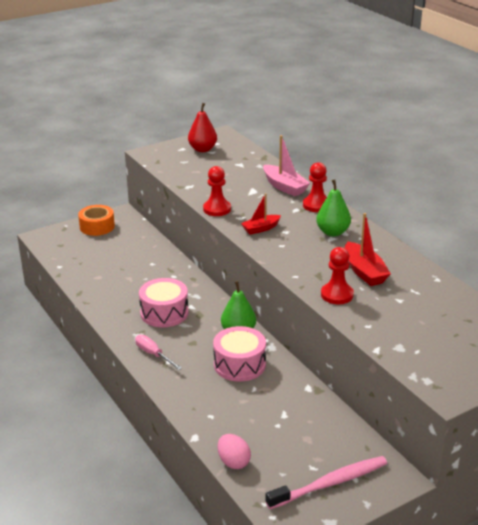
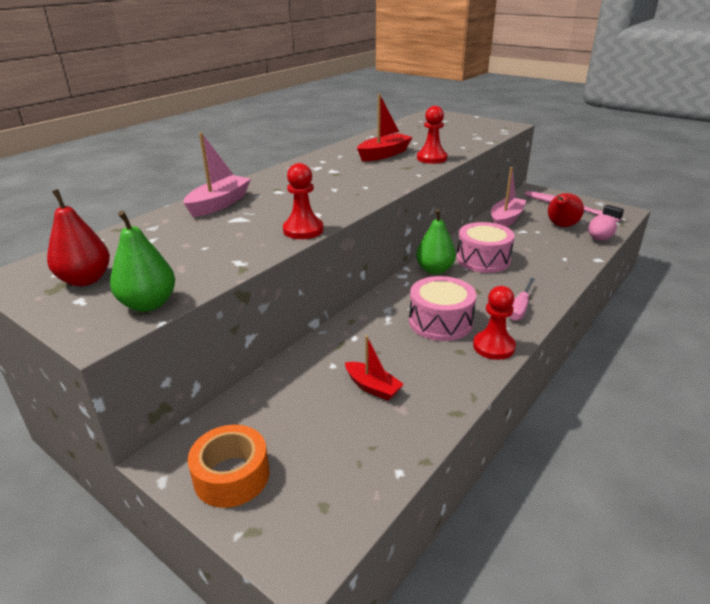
camera: 110 degrees left, 0 degrees up
red boat [241,193,281,235] -> red boat moved to [345,335,404,401]
red pawn [303,162,327,212] -> red pawn moved to [473,286,516,360]
green pear [316,179,351,236] -> green pear moved to [110,211,175,312]
none -> pink boat [491,167,526,227]
none -> red pear [548,193,584,227]

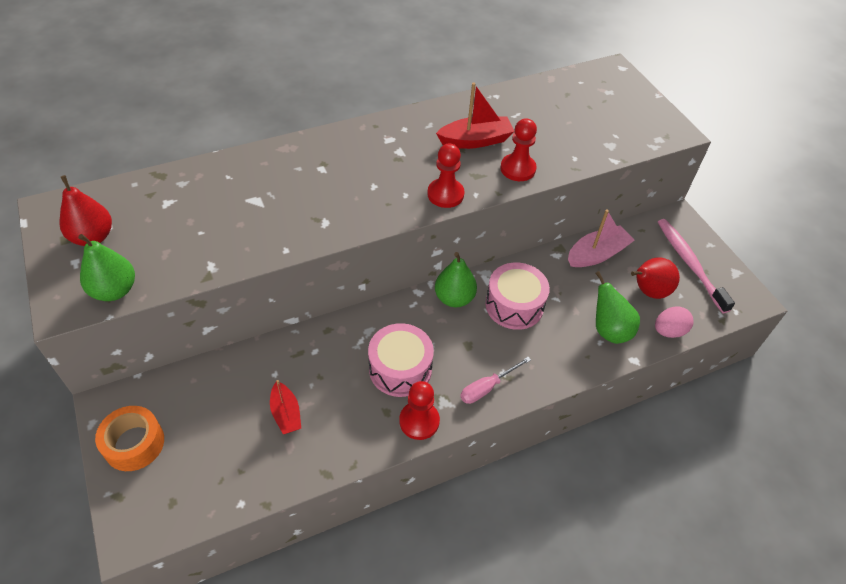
camera: 25 degrees right, 20 degrees up
pink boat [184,133,251,217] -> none
red pawn [283,163,324,239] -> red pawn moved to [427,144,465,208]
none -> green pear [595,271,640,344]

